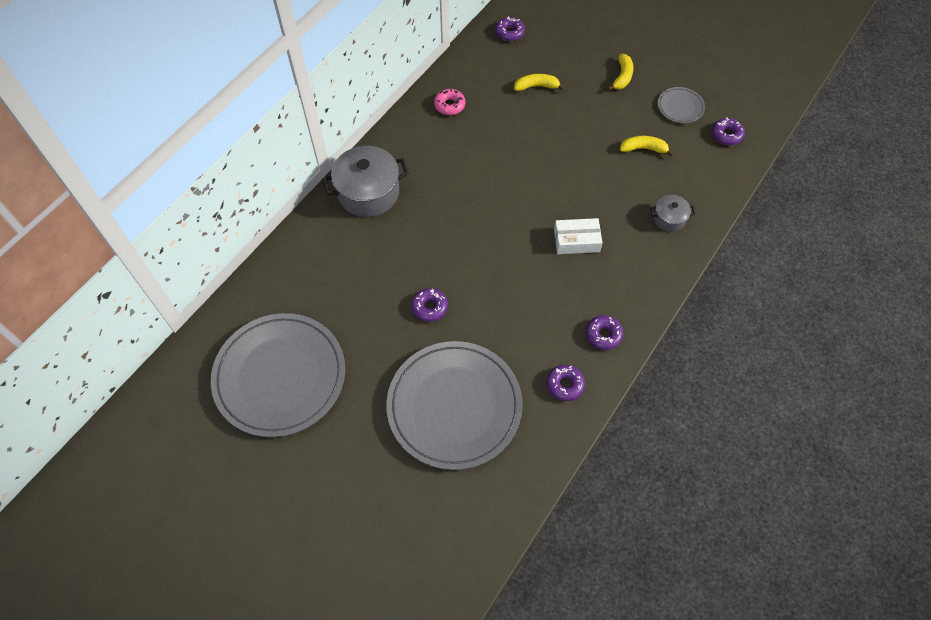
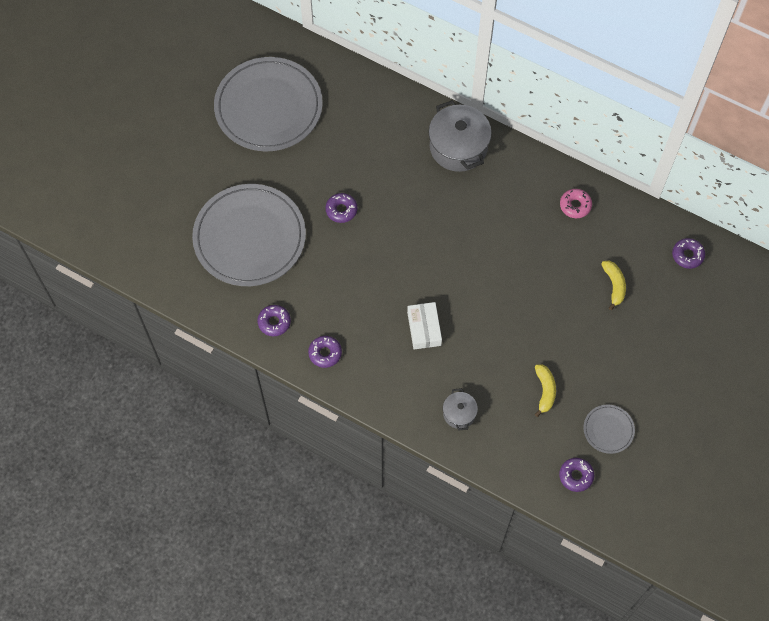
camera: 85 degrees right, 5 degrees up
yellow banana [607,54,634,90] -> none

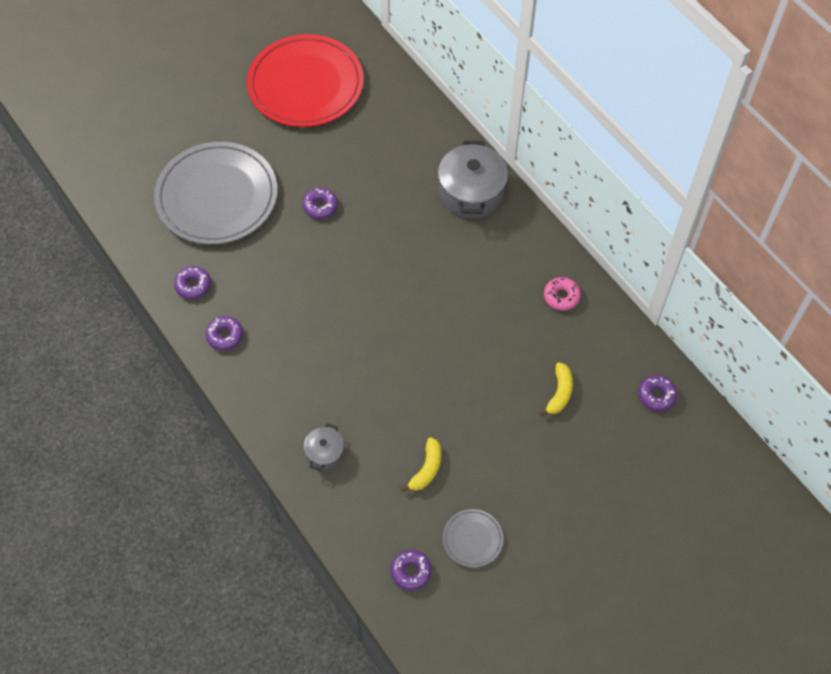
camera: 25 degrees right, 5 degrees down
grey plate [214,57,323,152] -> red plate [247,34,364,127]
white box [407,302,442,350] -> none

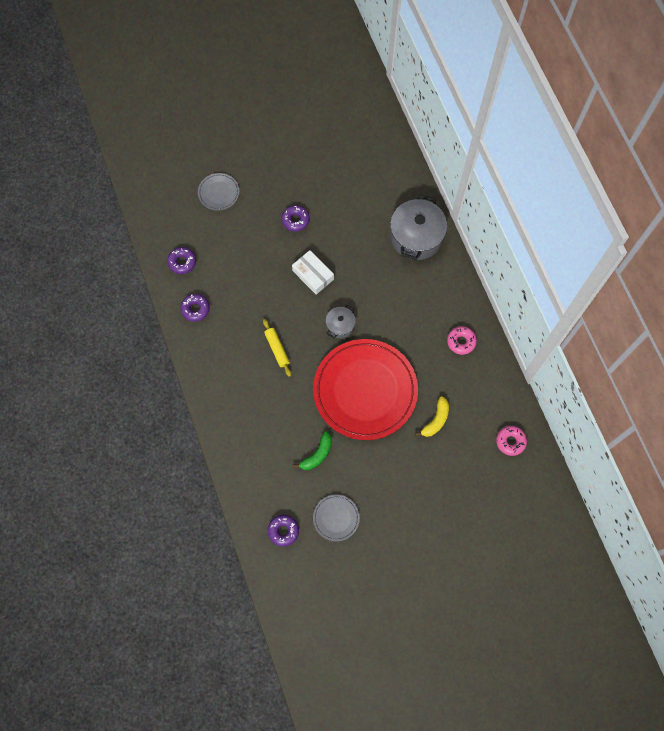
camera: 15 degrees right, 10 degrees up
grey plate [154,142,278,245] -> grey plate [198,173,239,211], size x0.43
red plate [247,34,364,127] -> red plate moved to [313,339,418,440]
grey pot [304,424,344,471] -> grey pot moved to [326,305,356,339]
yellow banana [401,437,441,491] -> green banana [293,431,332,470]
purple donut [638,375,677,411] -> pink donut [496,426,527,456]
none -> yellow rolling pin [263,319,291,377]
none -> white box [292,250,334,295]

